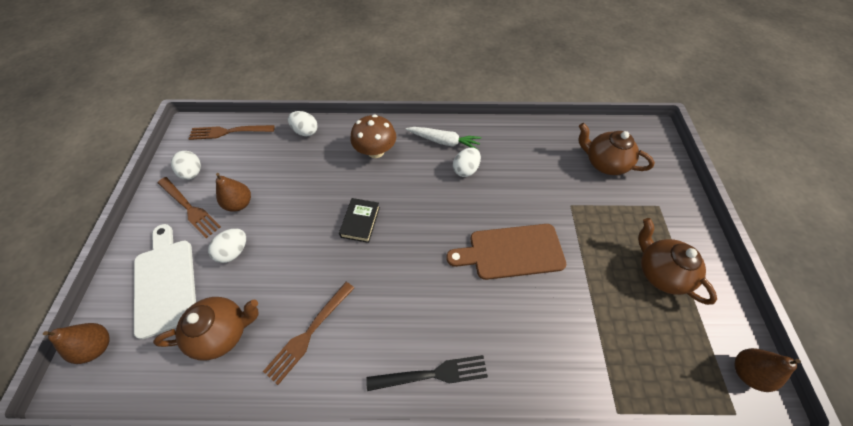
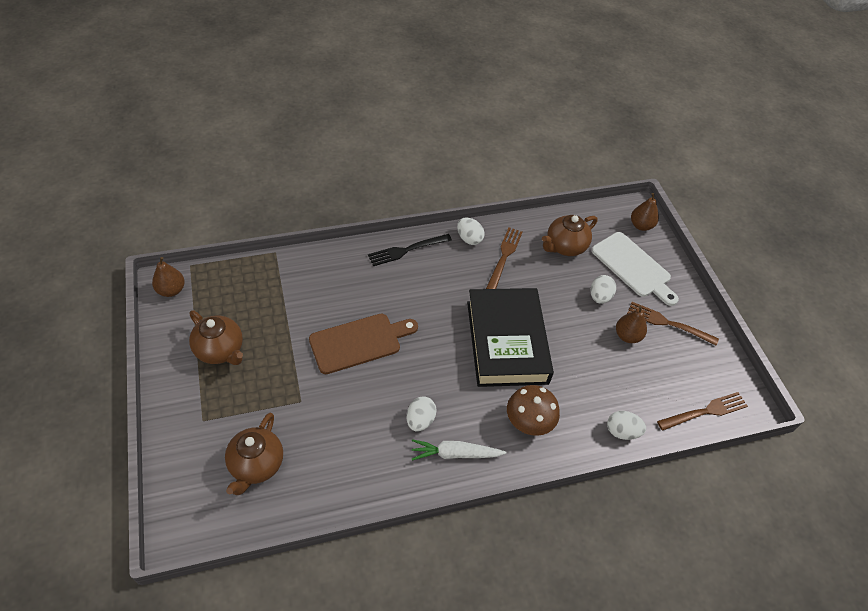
camera: 160 degrees right, 5 degrees down
white egg [171,151,201,180] -> white egg moved to [457,218,485,245]
black book [339,198,380,243] -> black book [467,288,554,387], size x2.49
brown teapot [579,123,655,175] -> brown teapot turned 90 degrees clockwise [225,413,283,495]

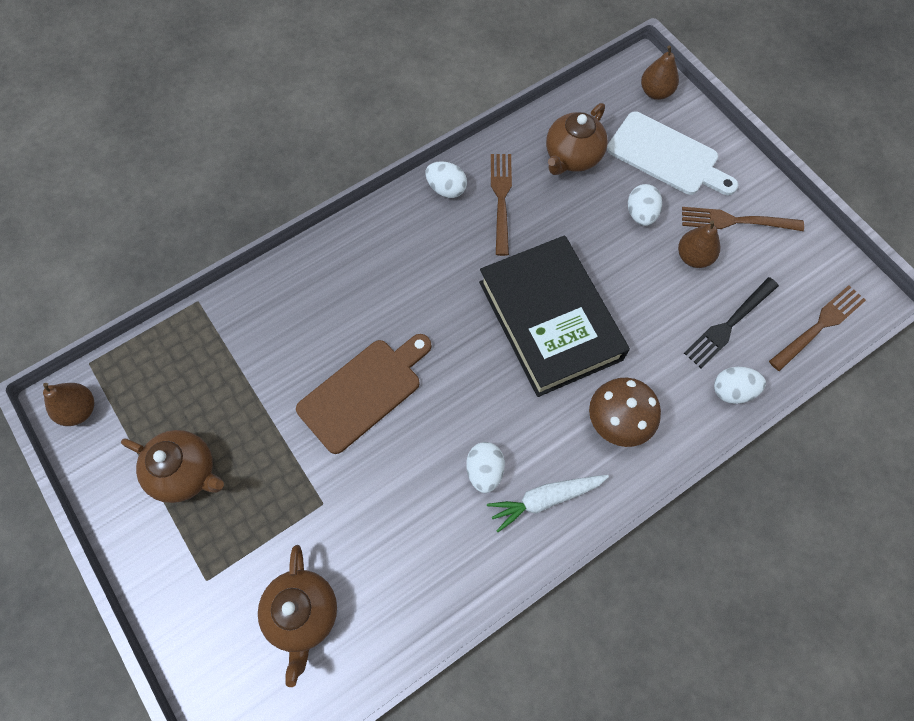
camera: 15 degrees left, 15 degrees up
black fork [368,234,452,266] -> black fork moved to [684,277,779,368]

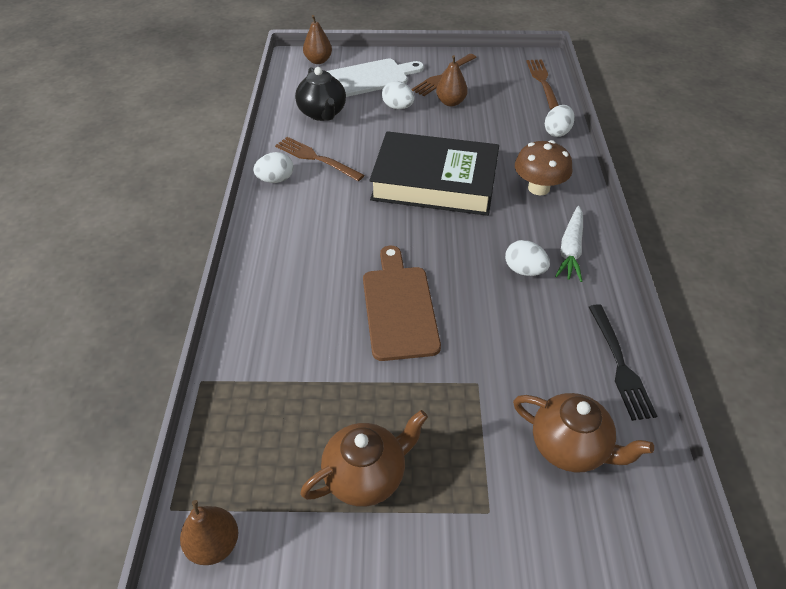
camera: 55 degrees left, 20 degrees down
brown teapot [546,103,608,175] -> black teapot [295,67,346,121]
black fork [684,277,779,368] -> black fork moved to [589,304,657,421]

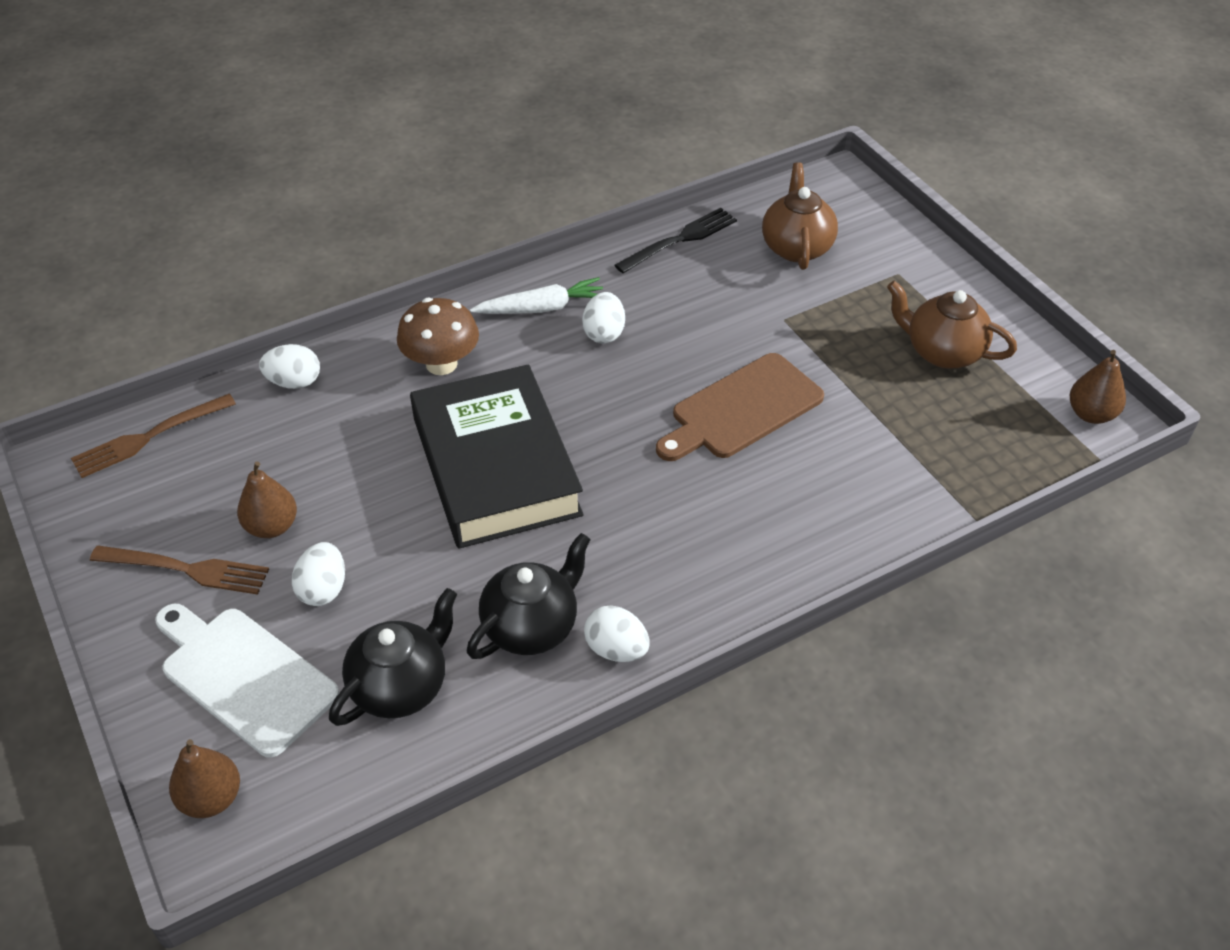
camera: 120 degrees left, 0 degrees up
brown fork [275,137,364,181] -> black teapot [467,533,591,659]

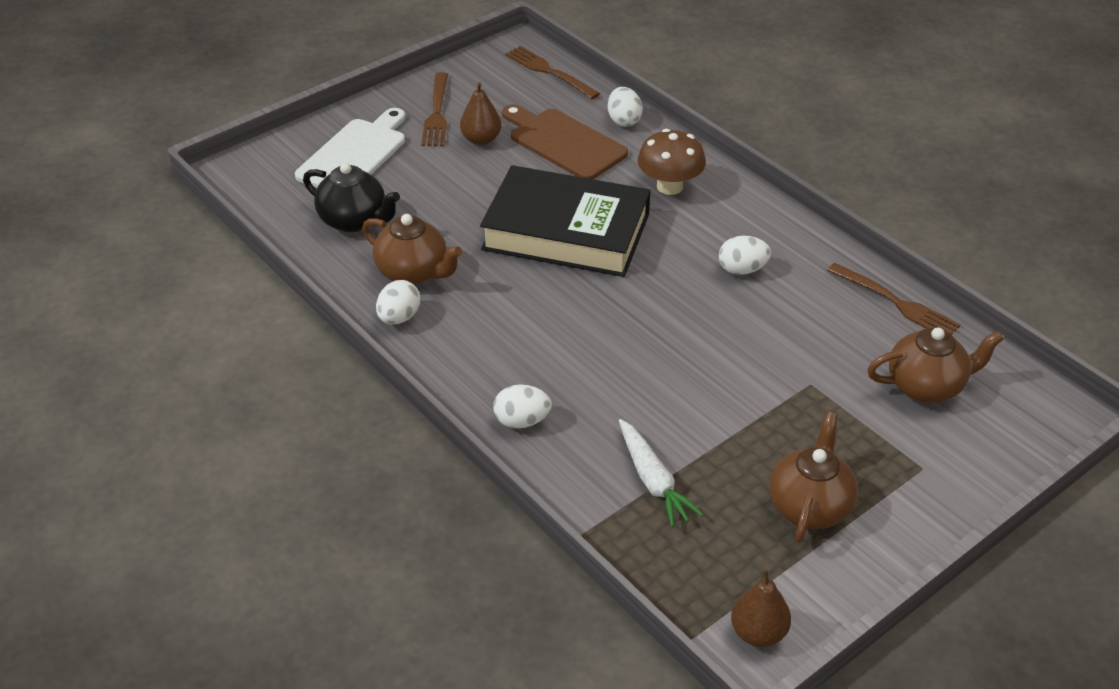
camera: 80 degrees right, 5 degrees down
brown pear [169,739,240,818] -> none
white egg [292,542,345,606] -> white egg moved to [493,384,552,429]
black book [410,364,584,549] -> black book turned 45 degrees clockwise [480,165,651,277]
black teapot [467,533,591,659] -> brown teapot [362,214,462,285]
white carrot [470,277,603,314] -> white carrot moved to [619,419,703,527]
black fork [615,208,737,273] -> brown fork [827,263,961,335]
brown cutting board [656,353,824,461] -> brown cutting board moved to [502,104,628,179]

